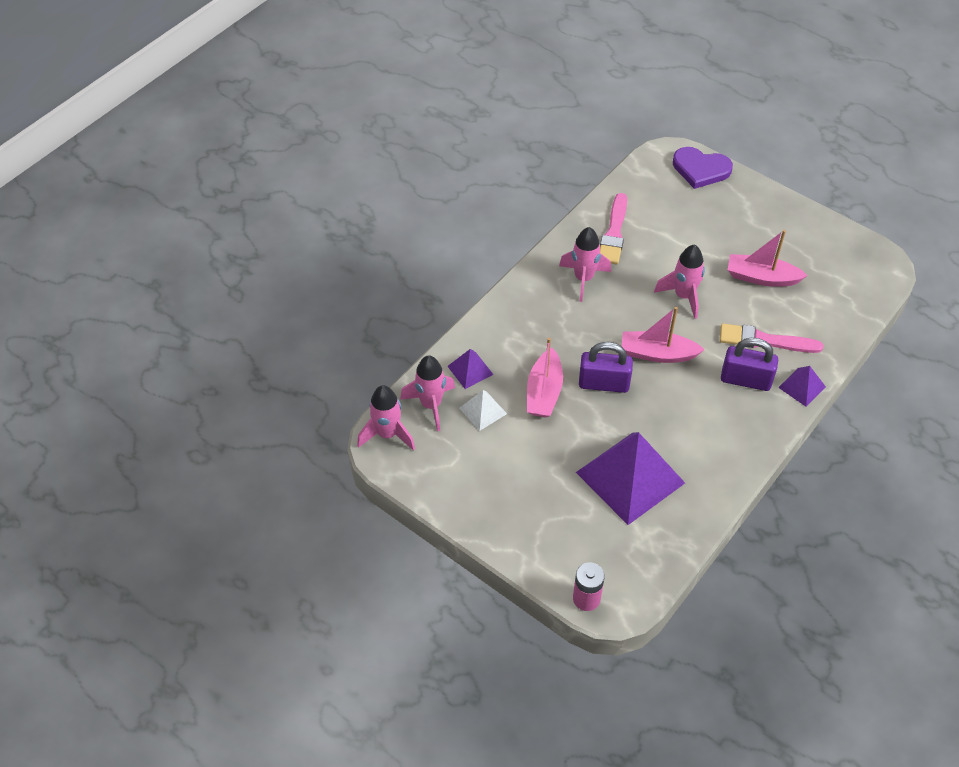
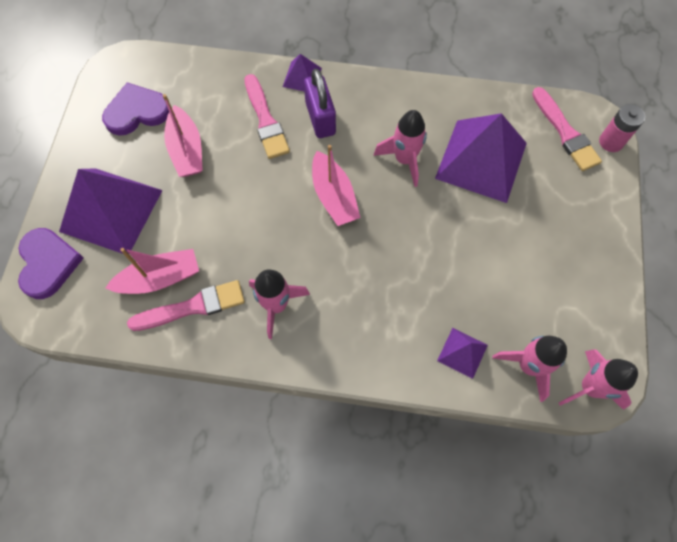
camera: 120 degrees left, 15 degrees up
white pyramid [459,390,507,431] -> none
pink boat [527,338,563,417] -> pink boat moved to [105,248,199,294]
purple padlock [579,342,633,393] -> none
pink rocket [654,245,705,319] -> pink rocket moved to [373,110,427,187]
none -> purple pyramid [59,168,163,254]
none -> purple heart [102,82,169,136]
none -> pink brush [532,87,602,171]

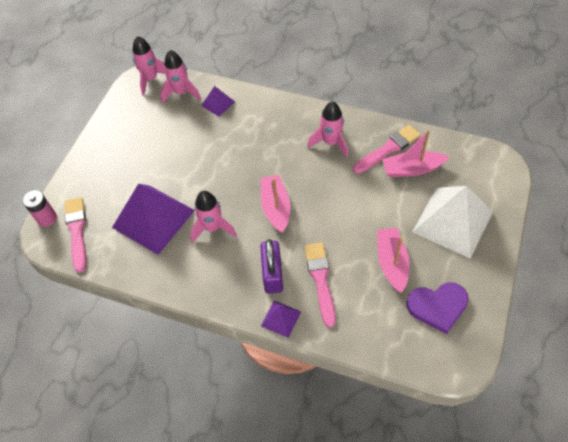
camera: 165 degrees left, 10 degrees down
purple heart [18,228,84,299] -> none
purple pyramid [59,168,163,254] -> white pyramid [412,186,493,259]
pink brush [127,280,245,331] -> pink brush turned 150 degrees clockwise [353,125,421,174]

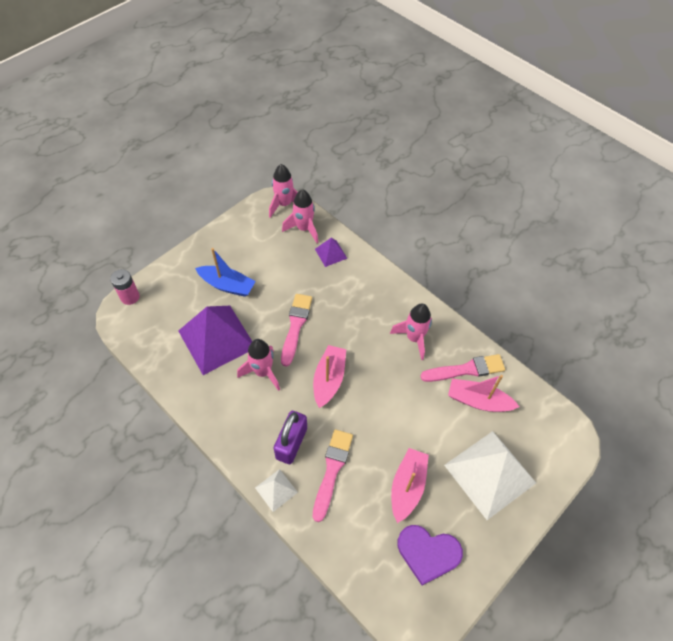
camera: 20 degrees right, 0 degrees up
pink brush [65,197,86,273] -> pink brush moved to [281,294,312,366]
purple pyramid [261,300,301,338] -> white pyramid [255,469,298,512]
none -> blue boat [195,248,256,297]

